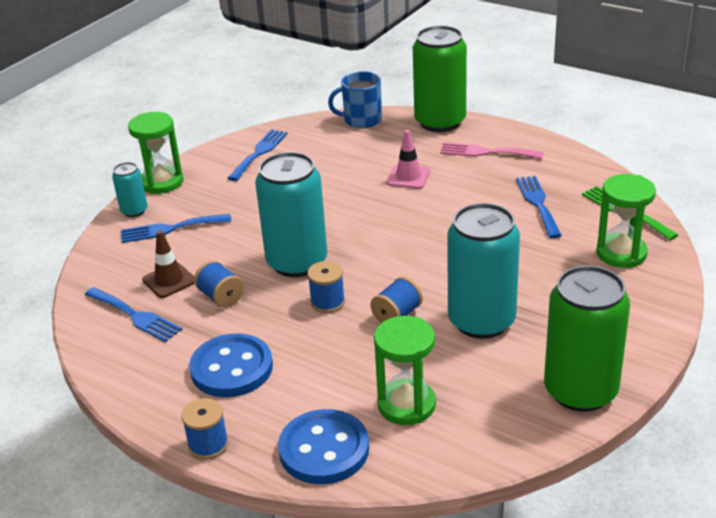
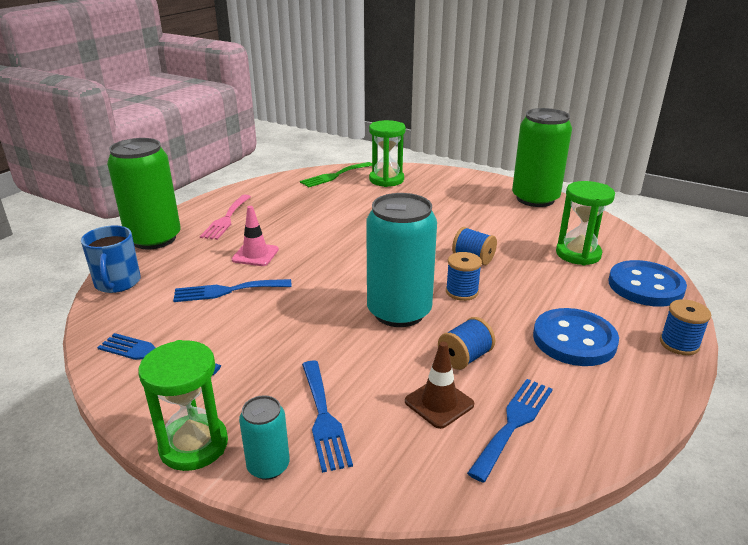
camera: 95 degrees left, 5 degrees down
turquoise can [447,203,520,339] -> none
blue fork [516,176,562,238] -> blue fork moved to [173,279,292,302]

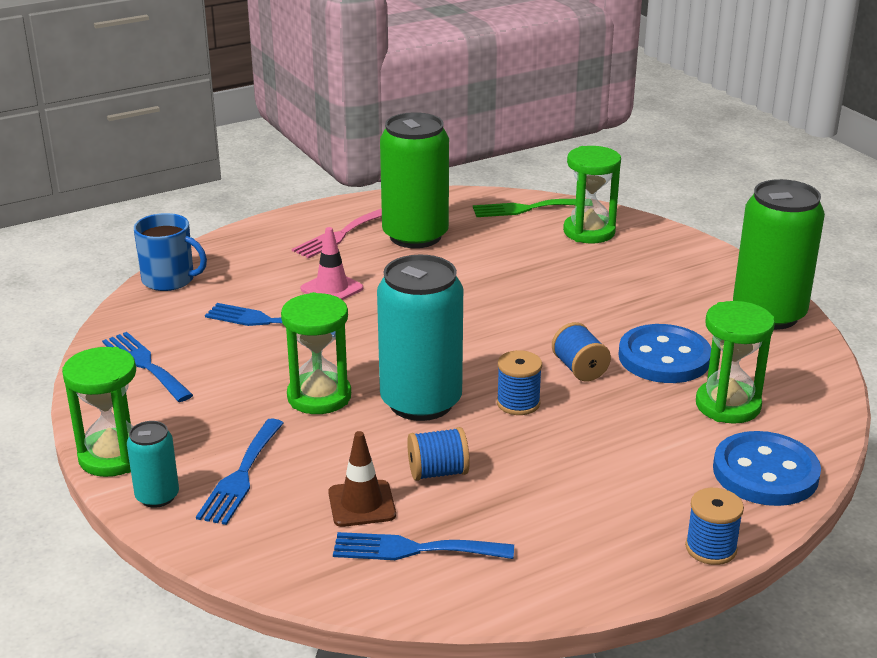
camera: 30 degrees right, 0 degrees up
blue mug [81,225,141,293] -> blue mug turned 90 degrees counterclockwise [134,213,207,291]
green can [107,138,181,249] -> green can moved to [380,112,449,248]
blue fork [467,379,553,483] -> blue fork turned 150 degrees counterclockwise [333,532,514,560]
blue button [533,308,619,366] -> blue button moved to [618,324,711,383]
none -> green hourglass [281,292,351,414]

